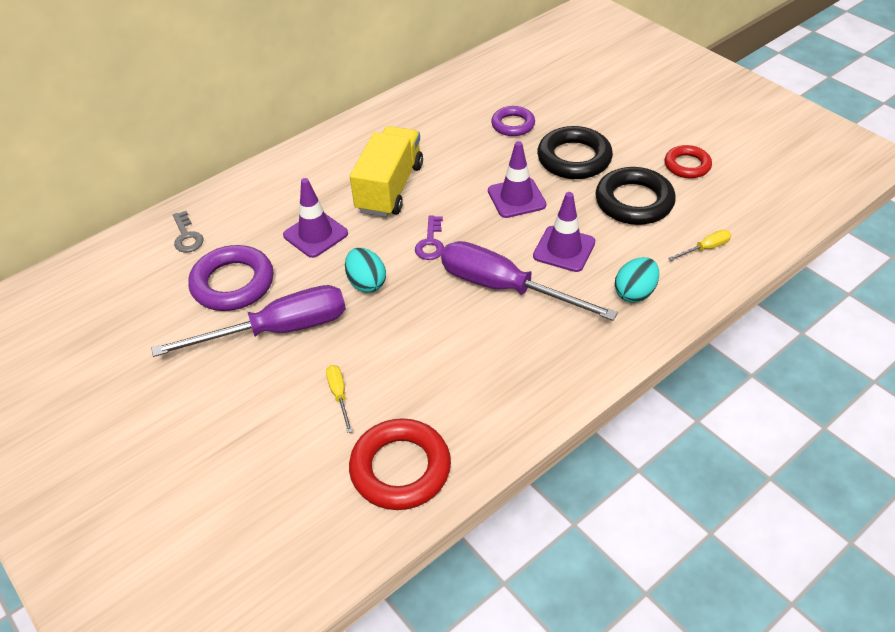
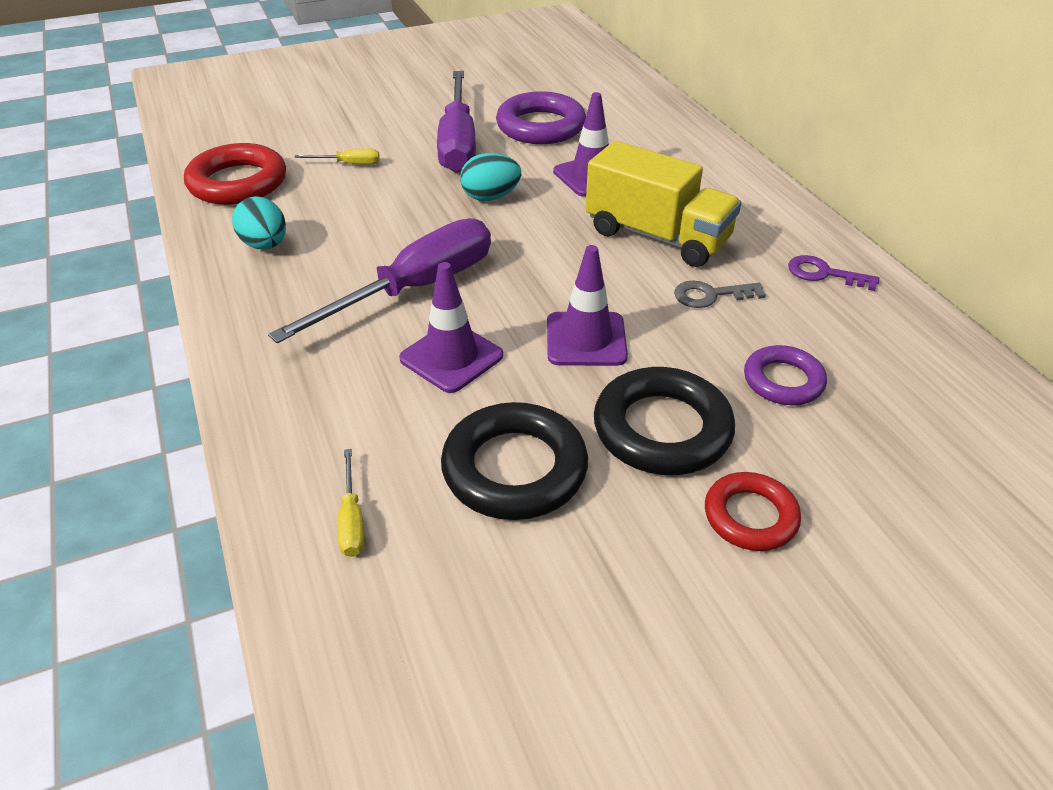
camera: 105 degrees right, 5 degrees down
grey key [173,211,204,252] -> grey key moved to [674,280,766,308]
purple key [415,215,444,260] -> purple key moved to [788,255,879,291]
turquoise egg [615,257,659,303] -> turquoise egg moved to [232,196,286,250]
red ring [665,145,712,178] -> red ring moved to [705,472,801,551]

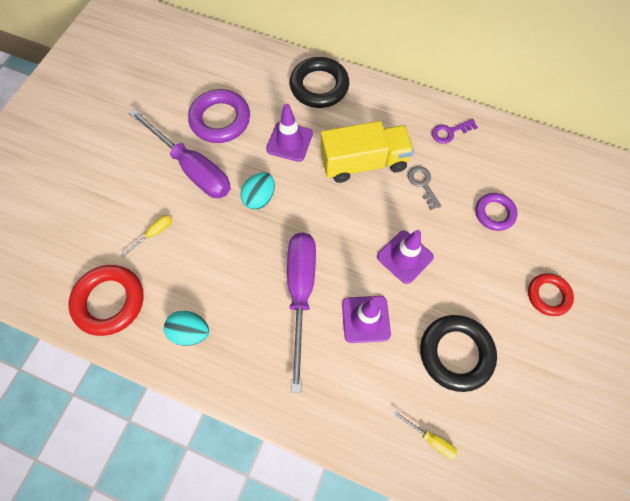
camera: 45 degrees left, 25 degrees up
black ring [594,367,735,475] -> black ring moved to [290,57,349,108]
grey key [674,280,766,308] -> grey key turned 120 degrees clockwise [408,166,441,210]

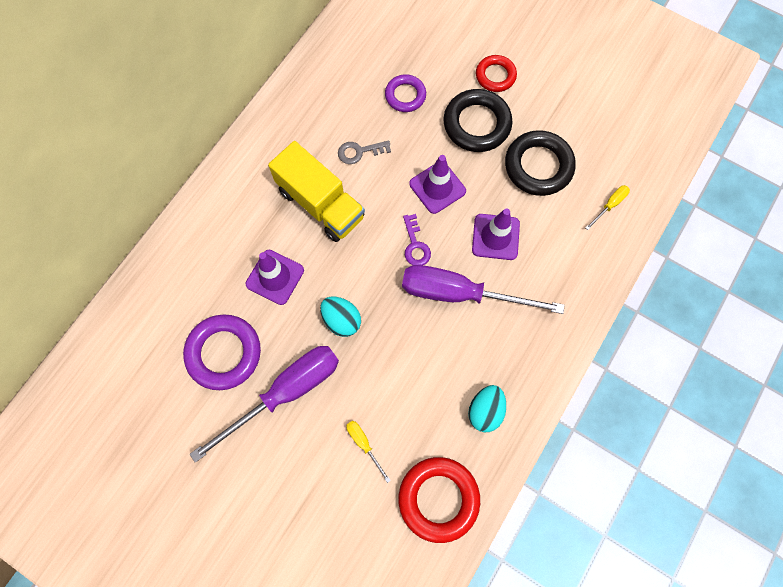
camera: 80 degrees left, 5 degrees up
black ring [290,57,349,108] -> black ring moved to [444,89,513,152]
yellow truck [320,121,414,183] -> yellow truck turned 135 degrees clockwise [268,141,365,242]
purple key [432,119,478,144] -> purple key moved to [403,214,431,265]

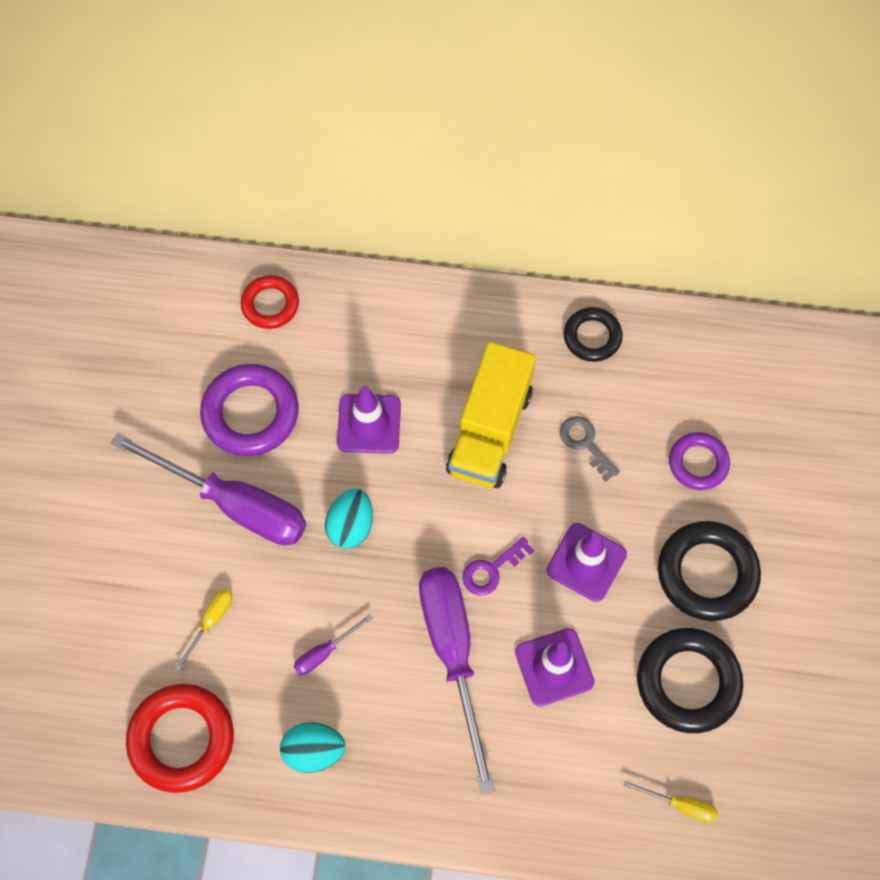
camera: 65 degrees right, 5 degrees down
red ring [476,55,517,92] -> red ring moved to [241,275,299,329]
none -> purple screwdriver [294,614,372,675]
none -> black ring [564,307,623,362]

